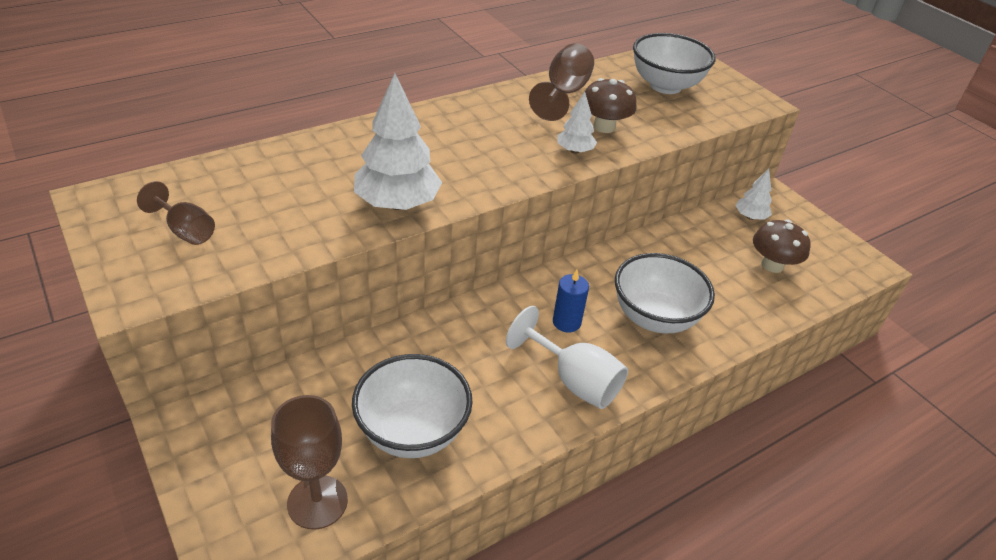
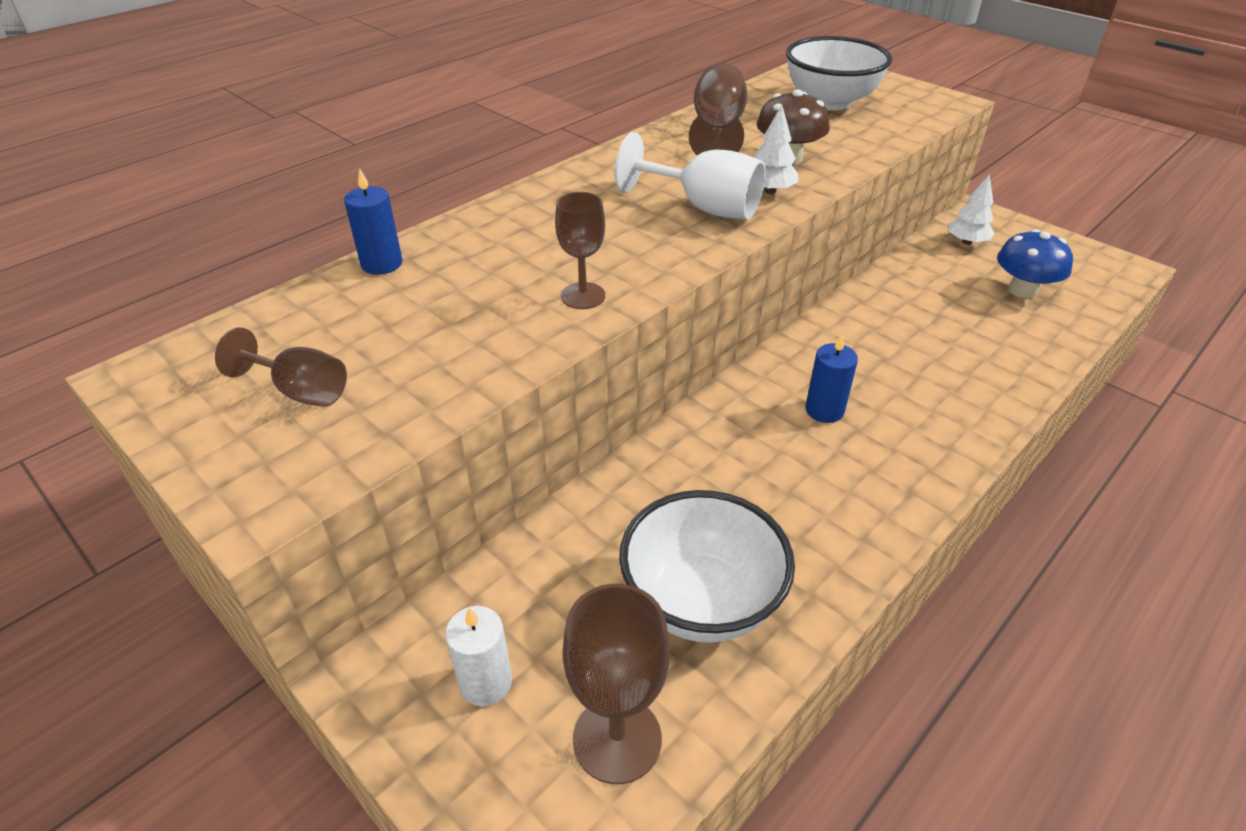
camera: 10 degrees left, 0 degrees up
white tree [354,73,442,210] -> brown goblet [555,192,605,309]
white goblet [506,306,628,409] -> white goblet moved to [615,132,766,220]
white bowl [615,253,715,333] -> none
brown mushroom [753,220,811,273] -> blue mushroom [997,229,1073,299]
none -> blue candle [344,168,402,275]
none -> white candle [445,606,512,706]

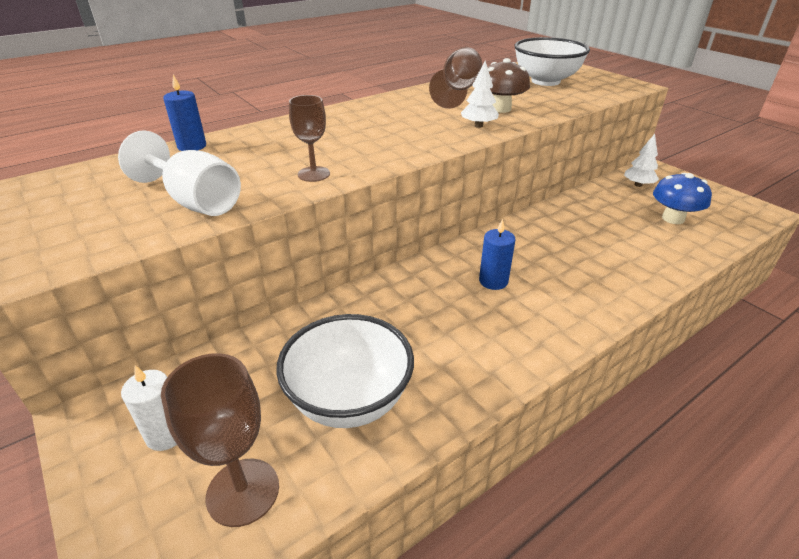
camera: 10 degrees right, 5 degrees down
brown goblet [215,327,347,407] -> none
white goblet [615,132,766,220] -> white goblet moved to [118,130,241,216]

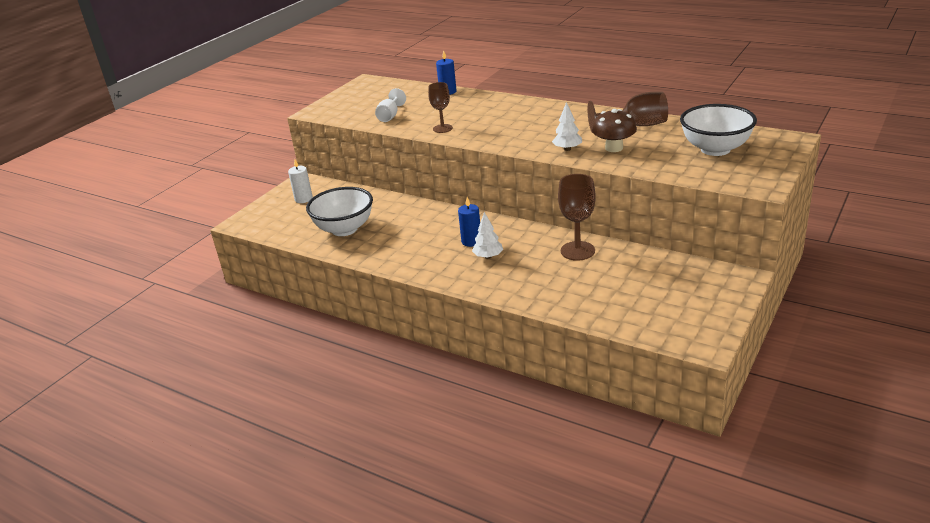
camera: 70 degrees right, 5 degrees down
white goblet [118,130,241,216] -> white goblet [375,88,406,122], size x0.65
brown goblet [161,353,279,527] -> brown goblet moved to [558,174,596,261]
white tree [624,134,659,187] -> white tree moved to [472,212,503,259]
blue mushroom [653,173,712,224] -> none

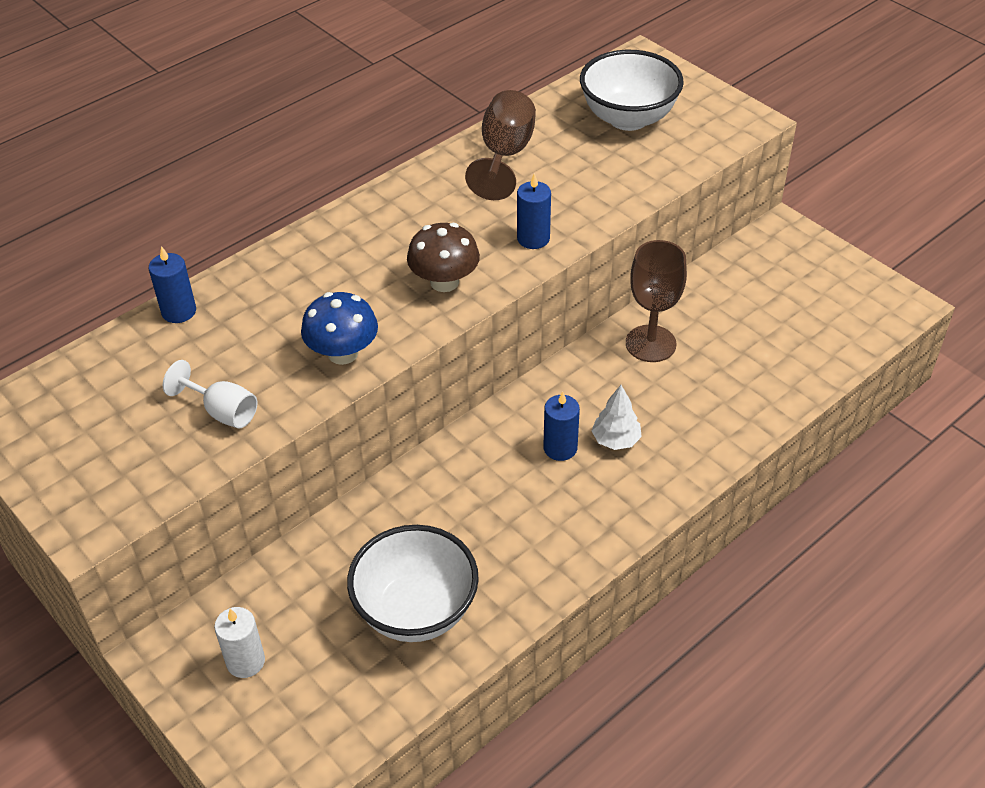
camera: 75 degrees left, 15 degrees up
brown goblet [428,82,453,133] -> blue mushroom [301,292,378,365]
white tree [552,102,582,151] -> blue candle [517,173,551,249]
brown mushroom [592,109,637,152] -> brown mushroom moved to [407,223,480,292]

